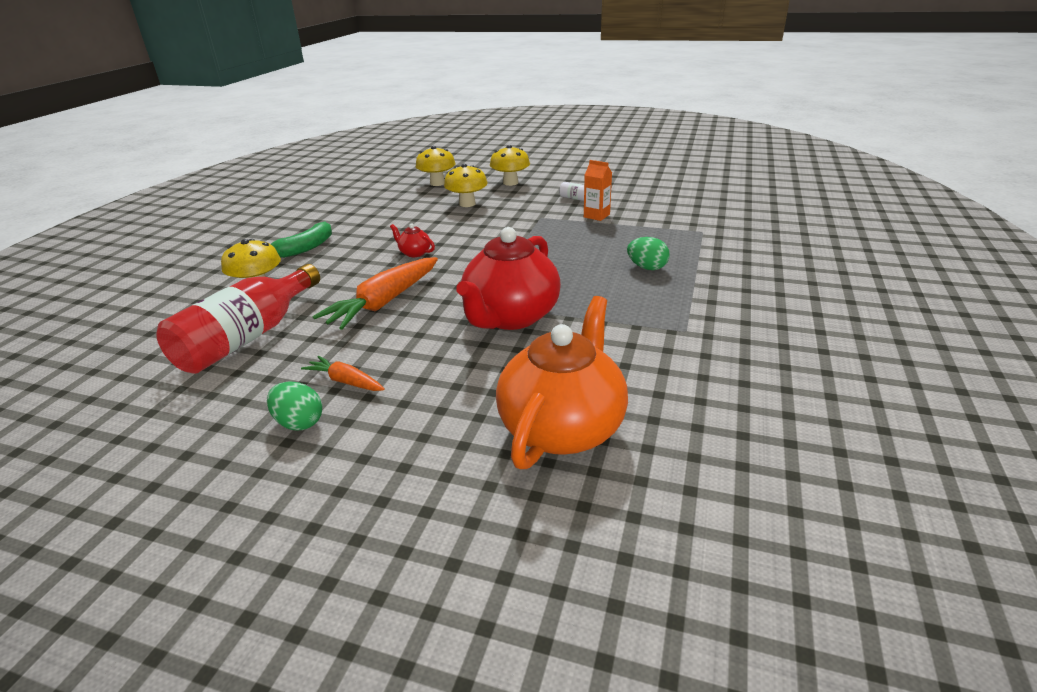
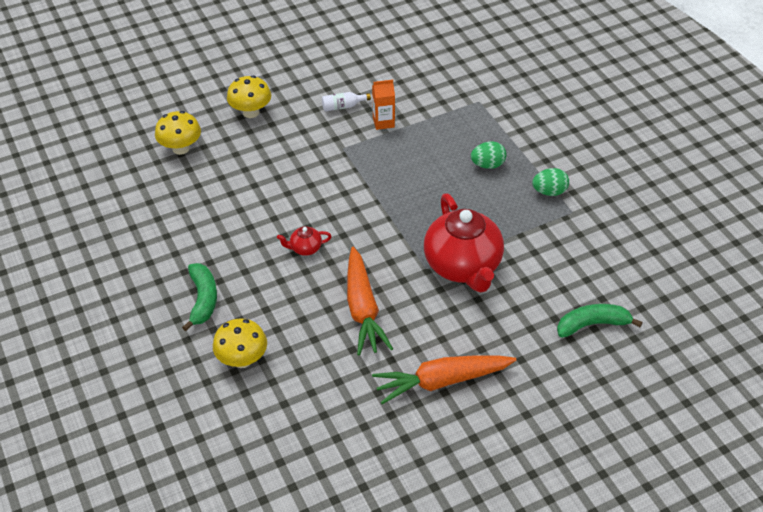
camera: 45 degrees left, 15 degrees up
red bottle [156,264,320,374] -> none
green egg [267,382,322,431] -> green egg moved to [532,168,569,196]
orange carrot [301,356,385,391] -> orange carrot [372,355,516,404], size x1.89
yellow mushroom [444,164,488,207] -> none
orange teapot [496,296,628,469] -> green banana [557,304,643,338]

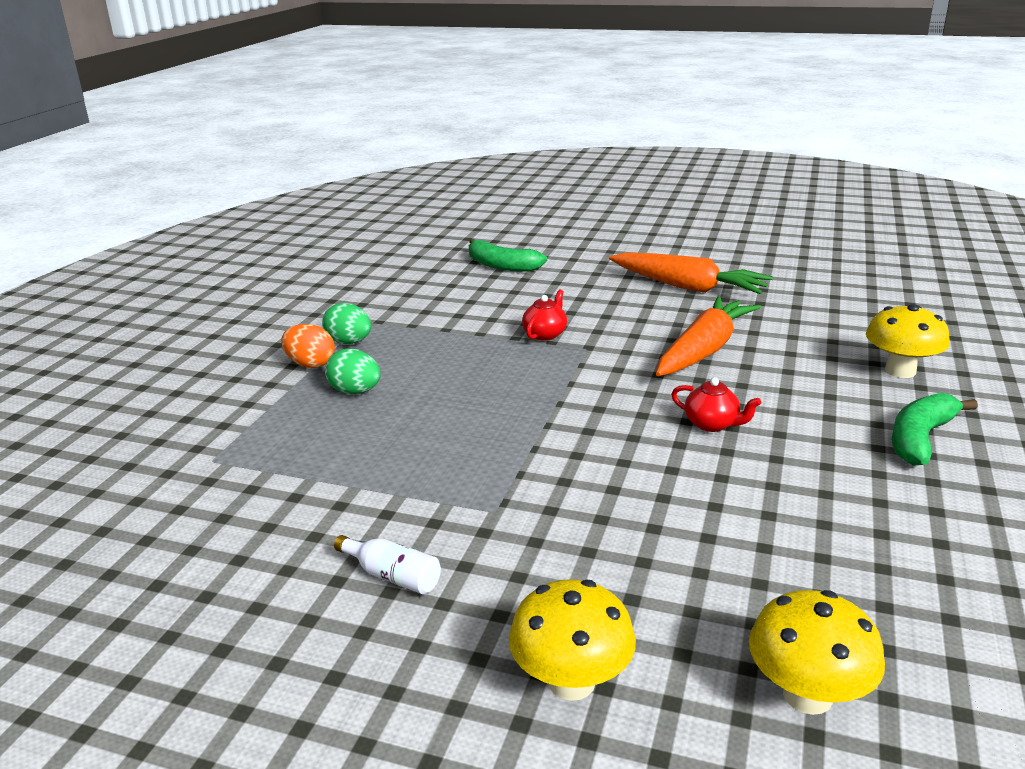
camera: 135 degrees left, 20 degrees down
orange carton [372,80,395,130] -> none
red teapot [424,193,504,292] -> red teapot [522,289,567,341], size x0.41
none -> orange egg [281,324,335,368]

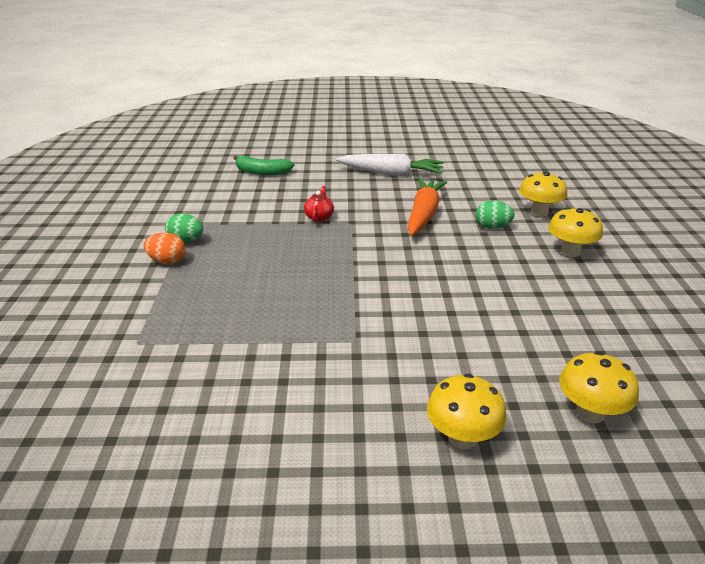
camera: 20 degrees left, 5 degrees up
green egg [325,348,381,394] -> green egg moved to [476,200,515,229]
white bottle [334,535,441,594] -> none
orange carrot [609,253,773,294] -> white carrot [336,154,444,176]
red teapot [671,377,761,432] -> none
green banana [892,393,978,466] -> yellow mushroom [548,207,603,257]

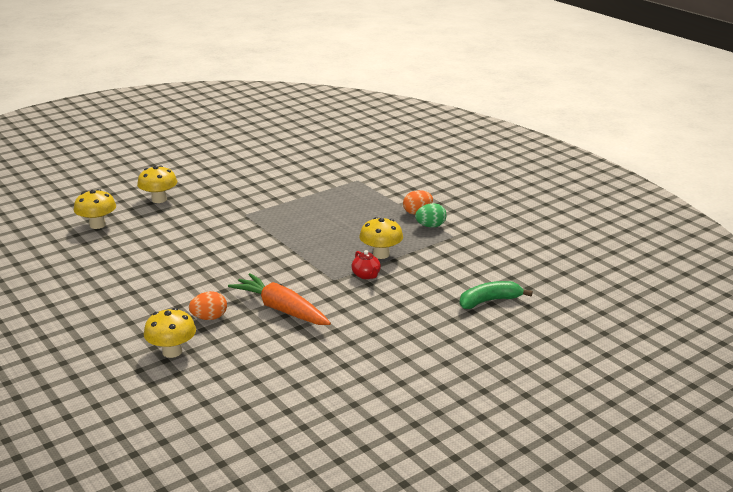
camera: 145 degrees right, 5 degrees down
white carrot [336,154,444,176] -> none
orange carrot [407,178,447,236] -> orange carrot turned 150 degrees clockwise [228,273,331,325]
green egg [476,200,515,229] -> orange egg [189,291,227,320]
yellow mushroom [548,207,603,257] -> yellow mushroom moved to [359,217,403,259]

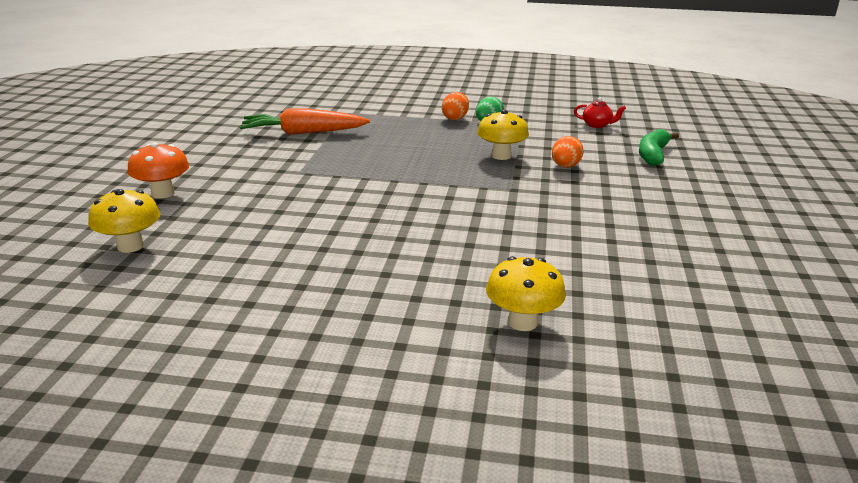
camera: 45 degrees left, 0 degrees up
yellow mushroom [137,165,177,203] -> orange mushroom [127,142,189,199]
orange egg [189,291,227,320] -> orange egg moved to [552,136,584,168]
orange carrot [228,273,331,325] -> orange carrot moved to [240,108,370,135]
red teapot [351,250,381,279] -> red teapot moved to [574,97,626,128]

